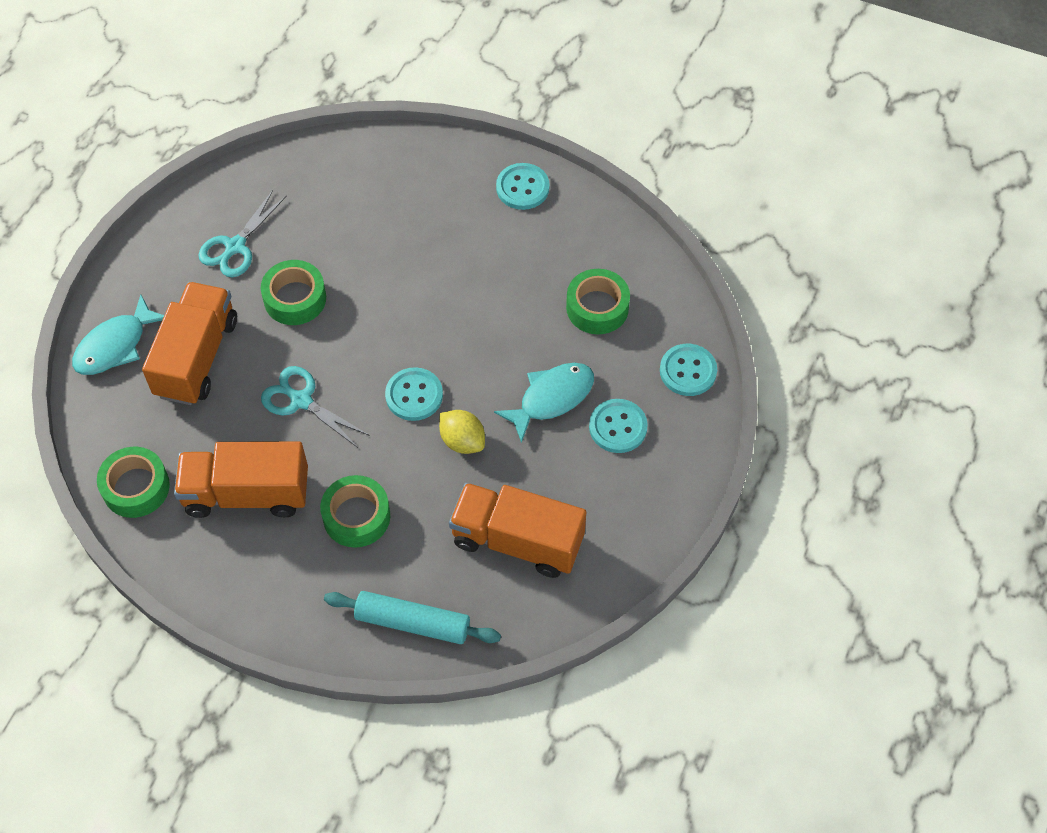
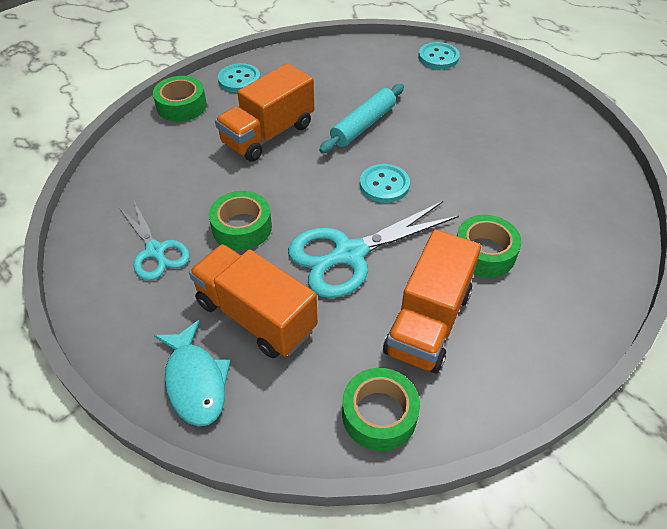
camera: 65 degrees left, 10 degrees down
turquoise scissors [261,366,370,448] -> turquoise scissors [288,201,459,298], size x1.60
turquoise rolling pin [324,591,501,644] -> turquoise rolling pin moved to [319,84,404,153]
yellow lemon [439,410,485,454] -> none
orange truck [449,483,586,578] -> orange truck moved to [215,63,314,162]
turquoise fish [494,363,594,443] -> none
green tape [566,269,630,334] -> green tape moved to [153,76,207,122]
turquoise button [589,399,648,453] -> none

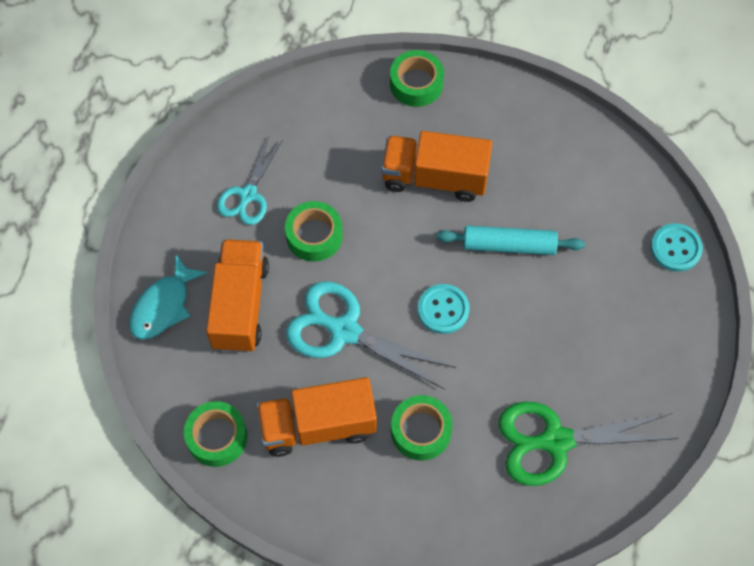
camera: 55 degrees right, 15 degrees up
turquoise button [218,63,260,92] -> none
none -> green scissors [498,402,679,486]

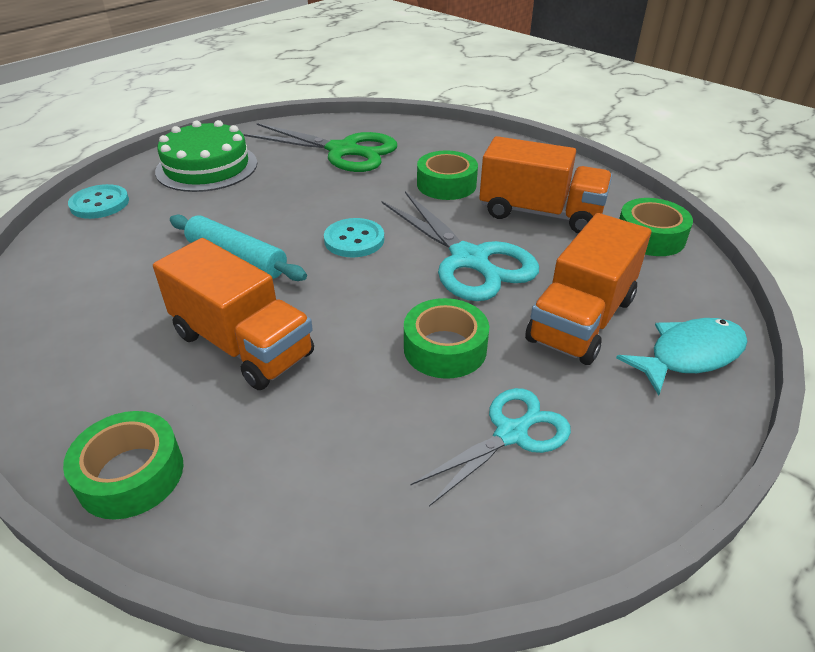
camera: 150 degrees left, 25 degrees down
none -> green cake [155,120,257,192]

